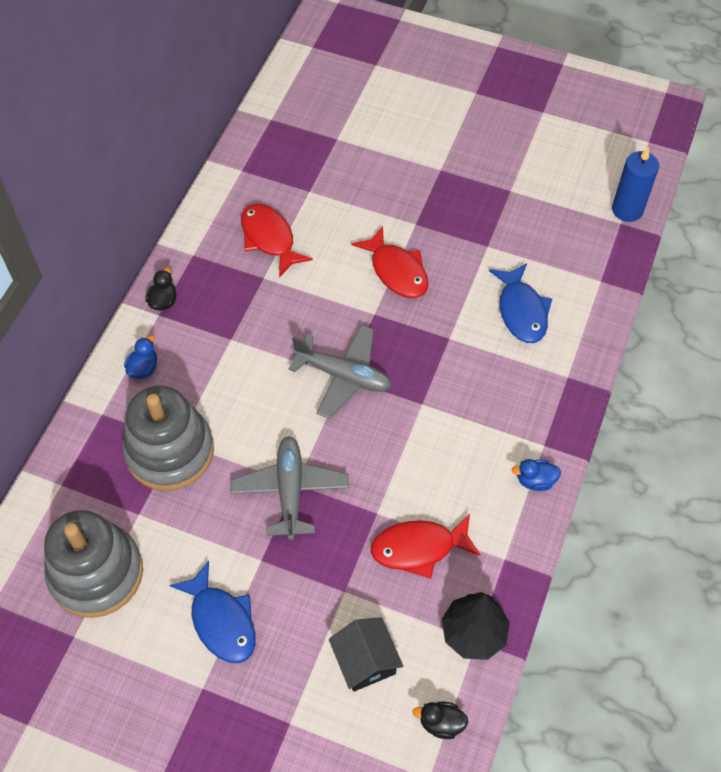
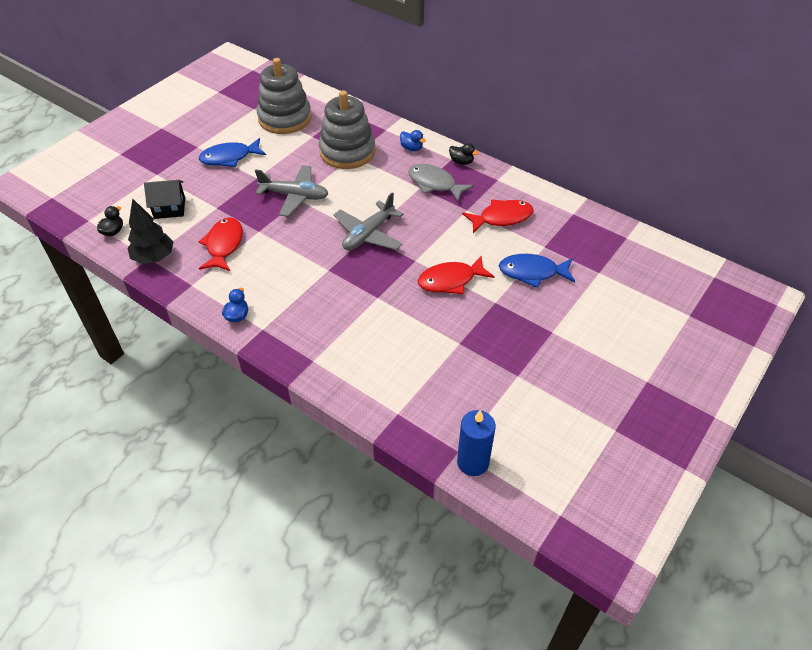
camera: 105 degrees right, 10 degrees down
blue fish [489,263,552,343] -> blue fish moved to [499,254,575,288]
none -> grey fish [408,164,474,202]

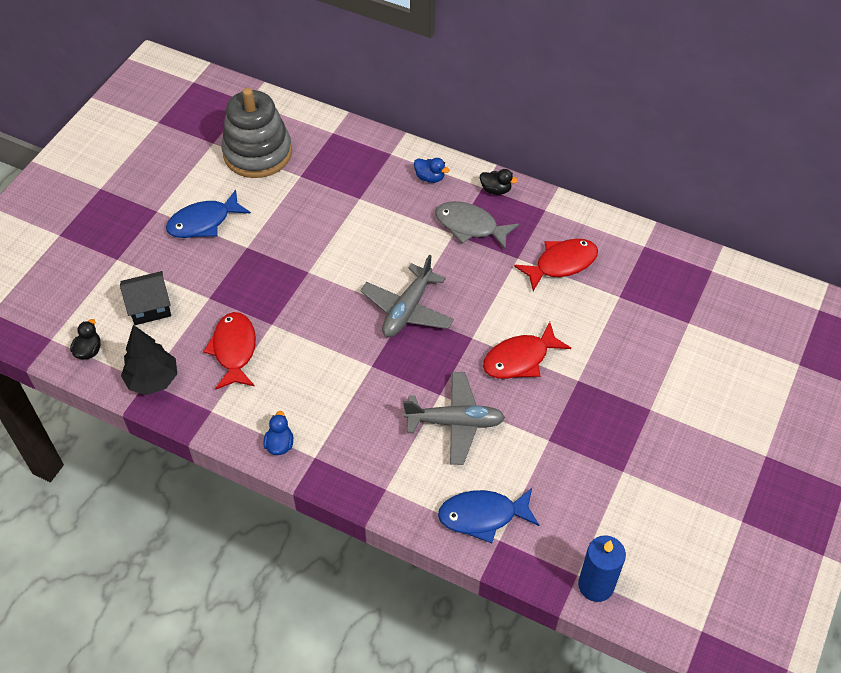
camera: 10 degrees left, 5 degrees up
grey plane [255,165,328,217] -> grey plane moved to [403,372,505,465]
grey stacking toy [319,90,375,169] -> none
blue fish [499,254,575,288] -> blue fish moved to [438,488,539,543]

